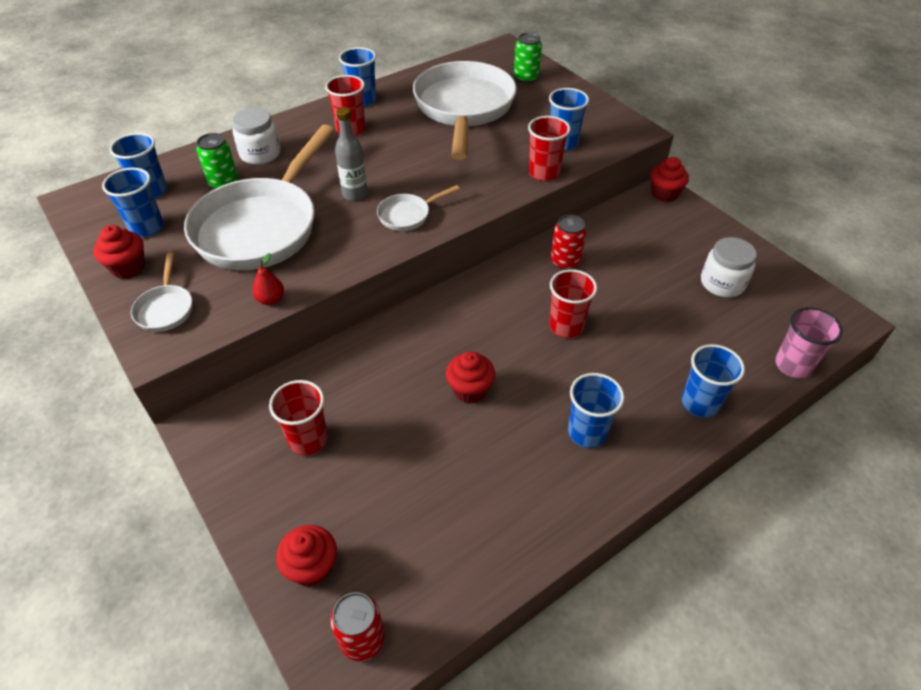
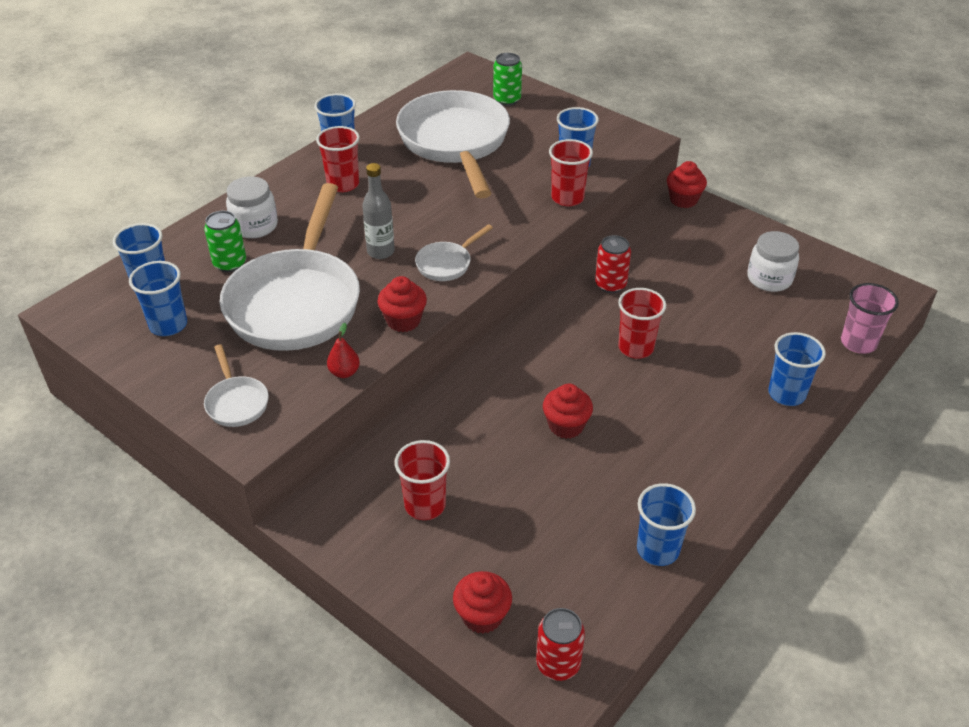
camera: 15 degrees left, 5 degrees down
red cupcake [93,225,145,279] -> red cupcake moved to [377,276,427,332]
blue cup [568,373,625,448] -> blue cup moved to [637,483,696,566]

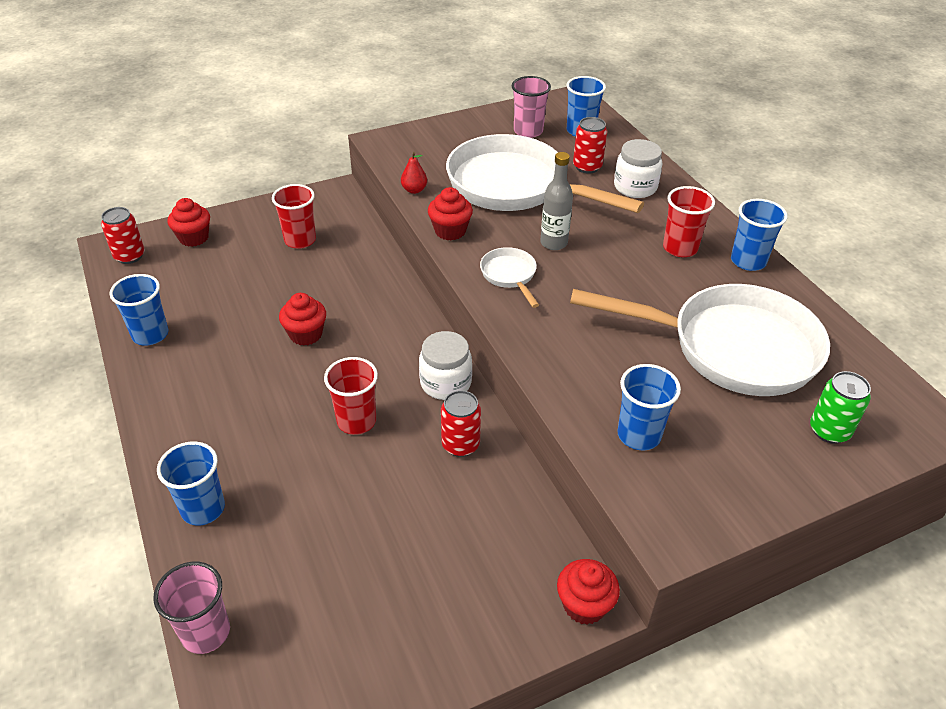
camera: 115 degrees right, 0 degrees up
blue cup [129,261,187,336] -> pink cup [512,76,551,138]
green can [204,211,246,272] -> red can [573,117,607,174]
white pan [204,344,269,427] -> none
red cup [549,139,593,206] -> none
white jar [747,231,799,292] -> white jar moved to [419,331,472,400]

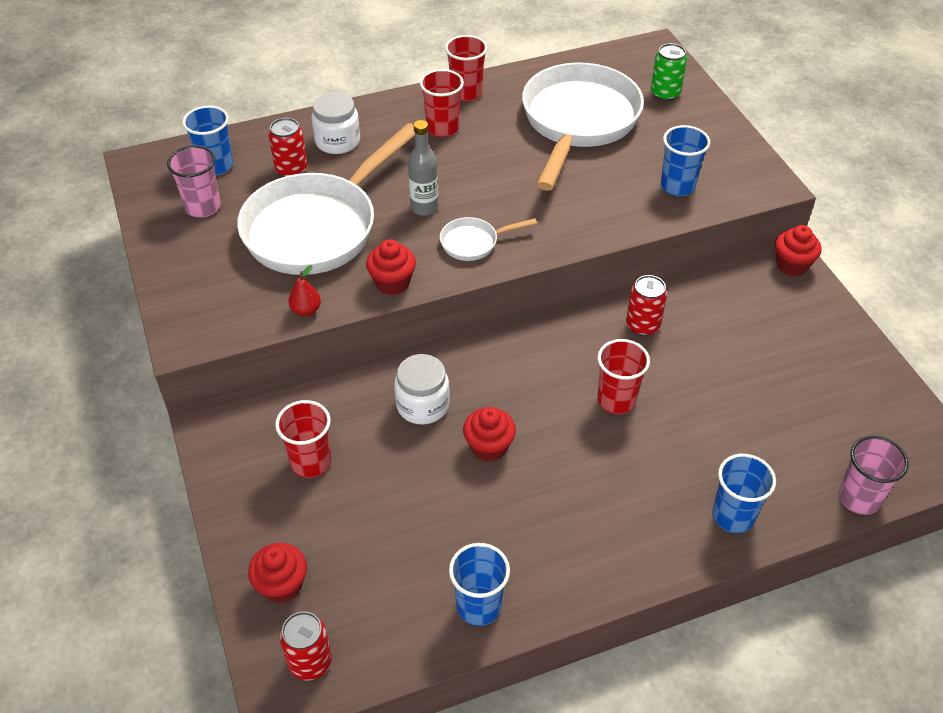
camera: 85 degrees left, 5 degrees up
white jar [419,331,472,400] -> white jar moved to [394,354,450,424]
blue cup [731,199,788,271] -> red cup [445,35,487,101]

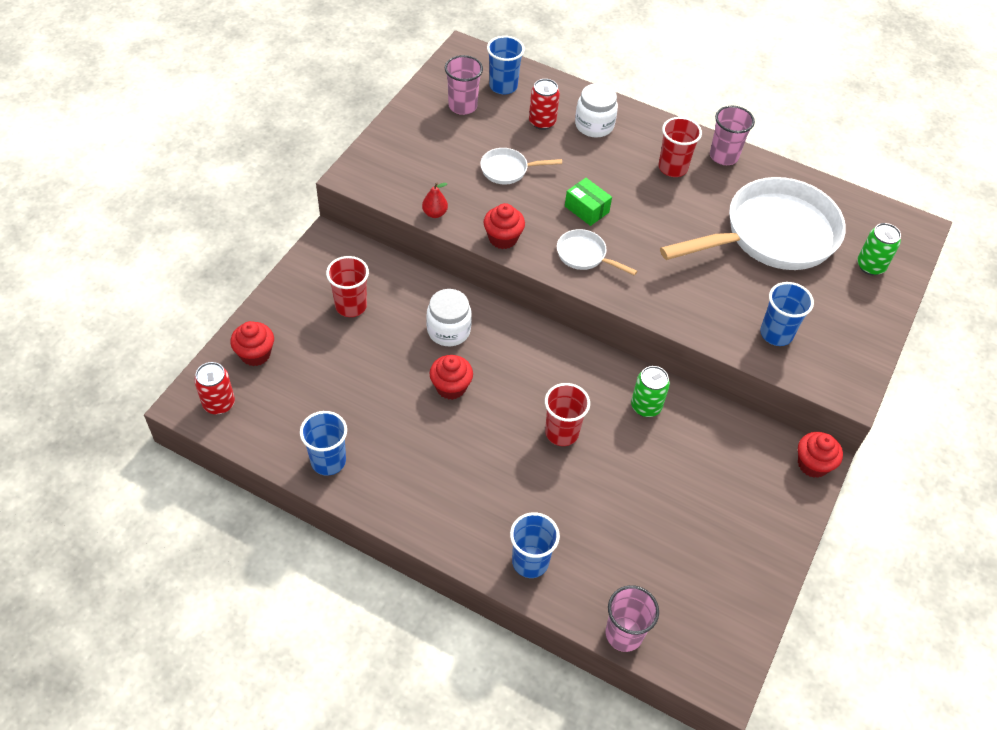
camera: 45 degrees right, 5 degrees up
white pan [237,123,415,275] -> white pan [480,148,562,185], size x0.42
grey bottle [408,120,439,216] -> green box [565,178,612,226]
red cup [445,35,487,101] -> pink cup [710,106,755,165]
red can [626,275,667,336] -> green can [631,366,670,417]

